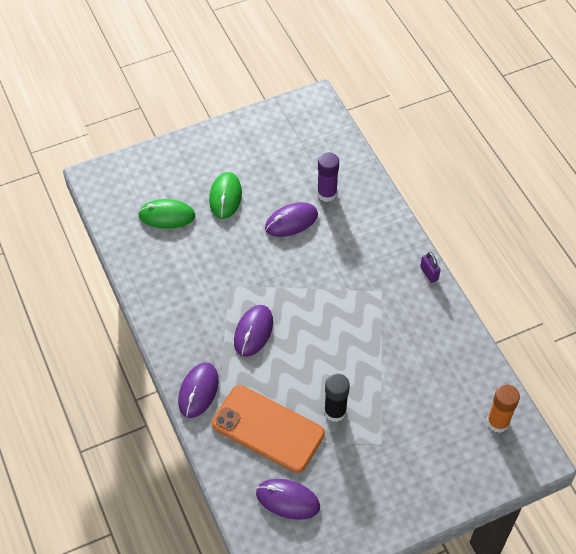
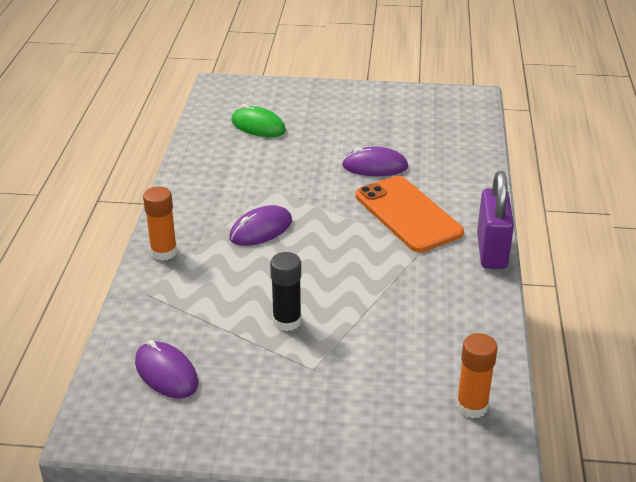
camera: 30 degrees right, 20 degrees down
purple mouse [178,363,219,418] -> orange glue stick [143,187,177,261]
green mouse [209,172,242,219] -> none
orange phone [212,385,325,473] -> orange phone moved to [355,176,464,252]
purple glue stick [317,152,339,202] -> none
purple padlock [420,252,441,283] -> purple padlock [477,171,514,269], size x2.19

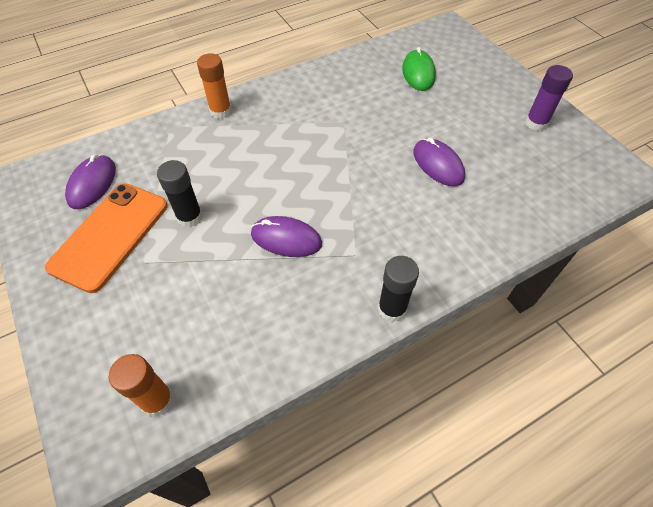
camera: 55 degrees right, 20 degrees up
purple mouse [229,205,292,246] -> purple mouse moved to [251,216,322,257]
orange phone [355,176,464,252] -> orange phone moved to [45,183,168,293]
purple padlock [477,171,514,269] -> black glue stick [378,256,419,322]
none -> purple glue stick [525,65,573,131]

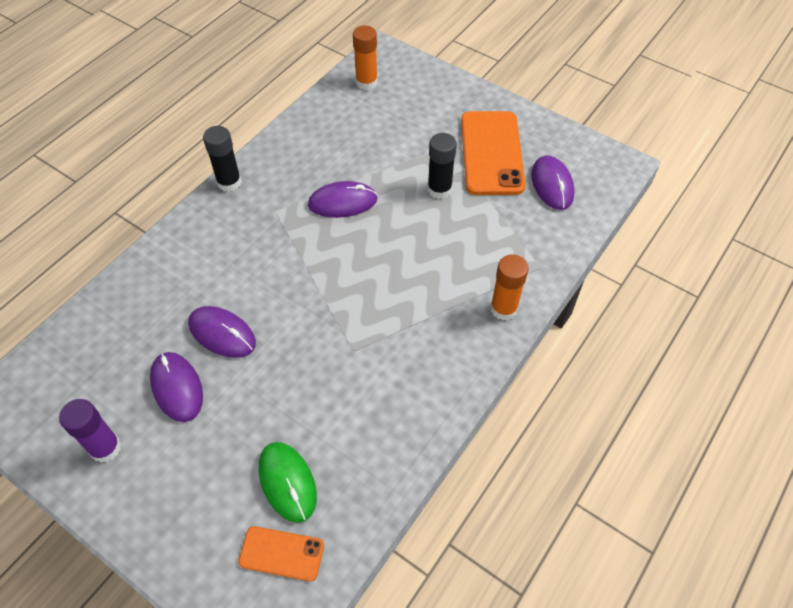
camera: 155 degrees right, 0 degrees up
none -> purple mouse [150,352,203,422]
none -> orange phone [238,526,324,581]

